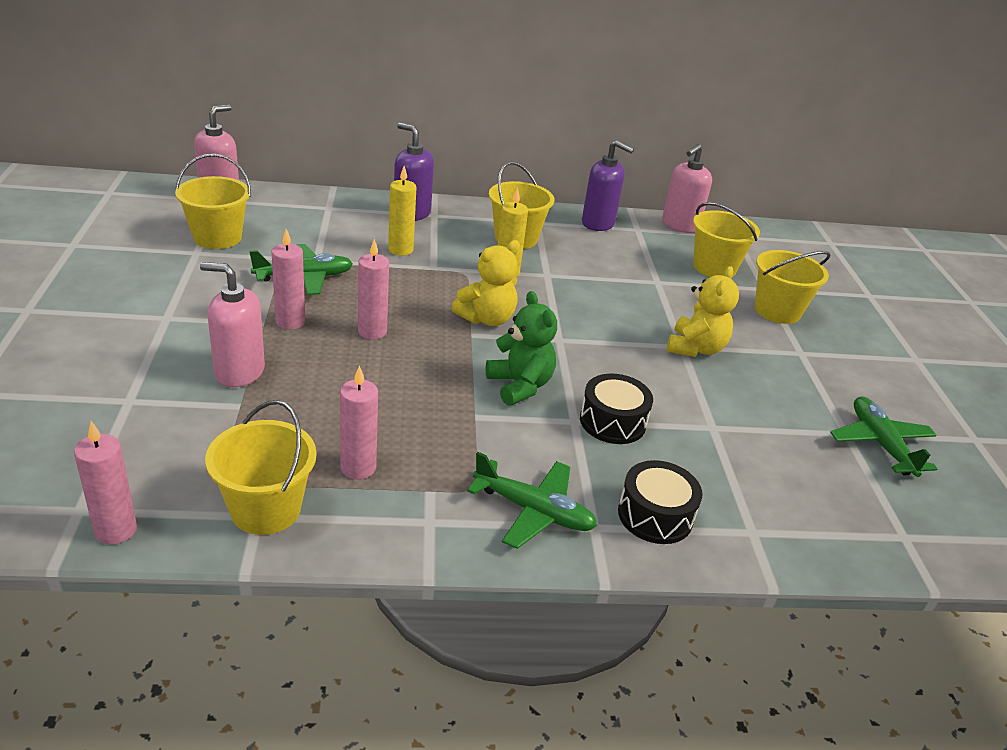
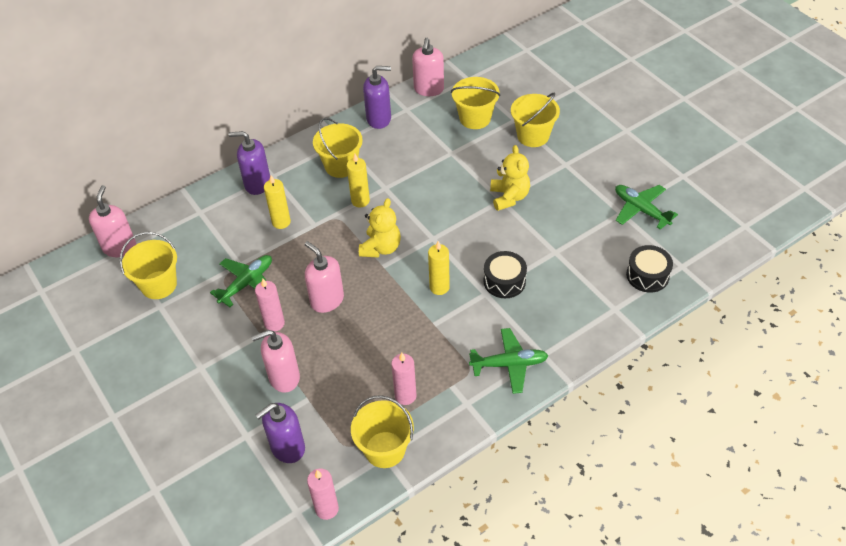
camera: 25 degrees left, 15 degrees up
pink candle [358,239,389,339] -> pink soap dispenser [305,241,344,313]
green teddy bear [486,291,557,406] -> yellow candle [428,241,450,295]
black drum [618,460,702,544] -> black drum moved to [626,245,673,293]
none -> purple soap dispenser [256,403,305,463]

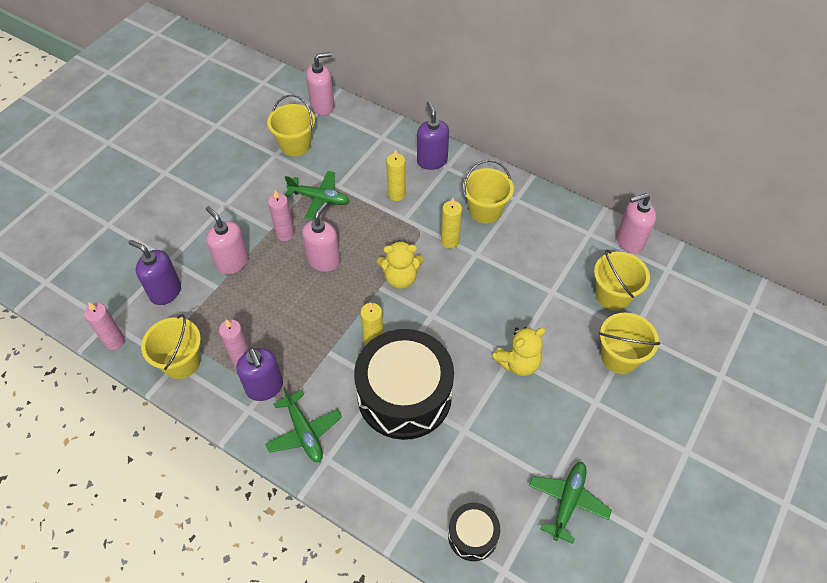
camera: 65 degrees right, 5 degrees up
purple soap dispenser [363,66,391,129] -> purple soap dispenser moved to [236,348,283,401]
black drum [484,251,527,298] -> black drum [354,329,454,440], size x2.11

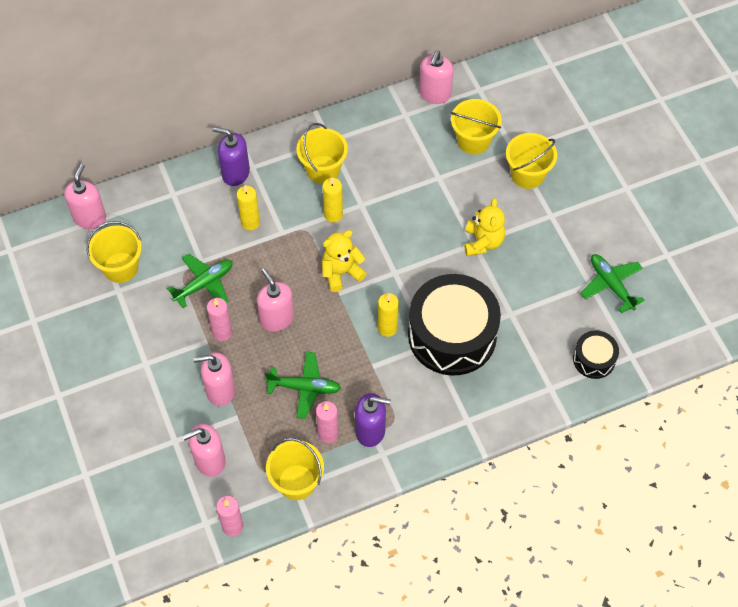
camera: 55 degrees left, 5 degrees up
purple soap dispenser [128,240,181,305] -> pink soap dispenser [182,424,226,477]
green plane [265,387,342,462] -> green plane moved to [265,352,341,419]
yellow teddy bear [377,240,424,289] -> yellow teddy bear turned 150 degrees counterclockwise [322,230,367,292]

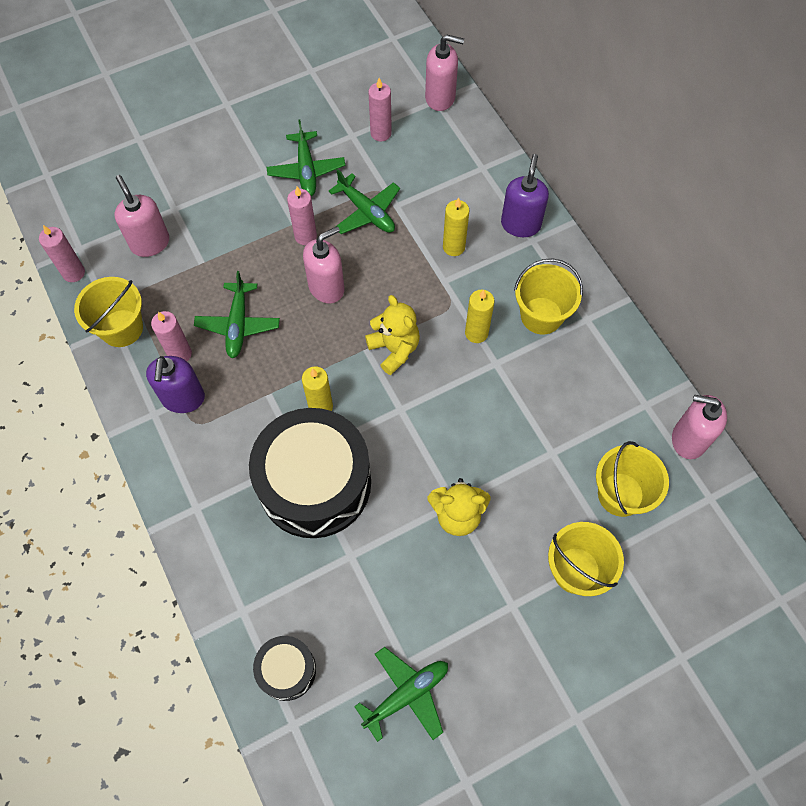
camera: 85 degrees right, 5 degrees up
yellow bucket [87,221,142,283] -> pink candle [368,78,392,141]
pink soap dispenser [193,352,235,406] -> none
none -> green plane [267,120,345,196]

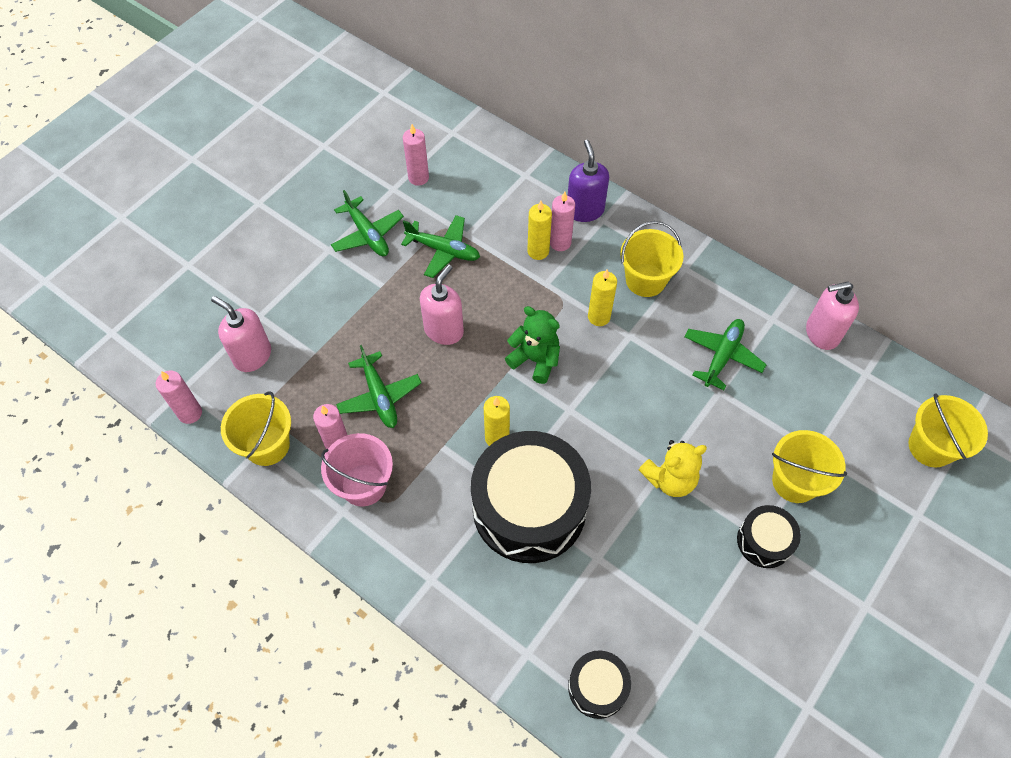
camera: 25 degrees left, 5 degrees down
purple soap dispenser [146,356,205,413] -> pink bucket [321,433,393,507]
pink candle [287,187,317,245] -> pink candle moved to [550,192,575,251]
green plane [354,647,448,742] -> green plane moved to [684,319,767,390]
yellow teddy bear [365,295,420,375] -> green teddy bear [505,306,560,384]
pink soap dispenser [425,35,464,111] -> none
yellow bucket [596,441,669,517] -> yellow bucket moved to [908,394,988,468]
none -> black drum [737,505,801,568]

